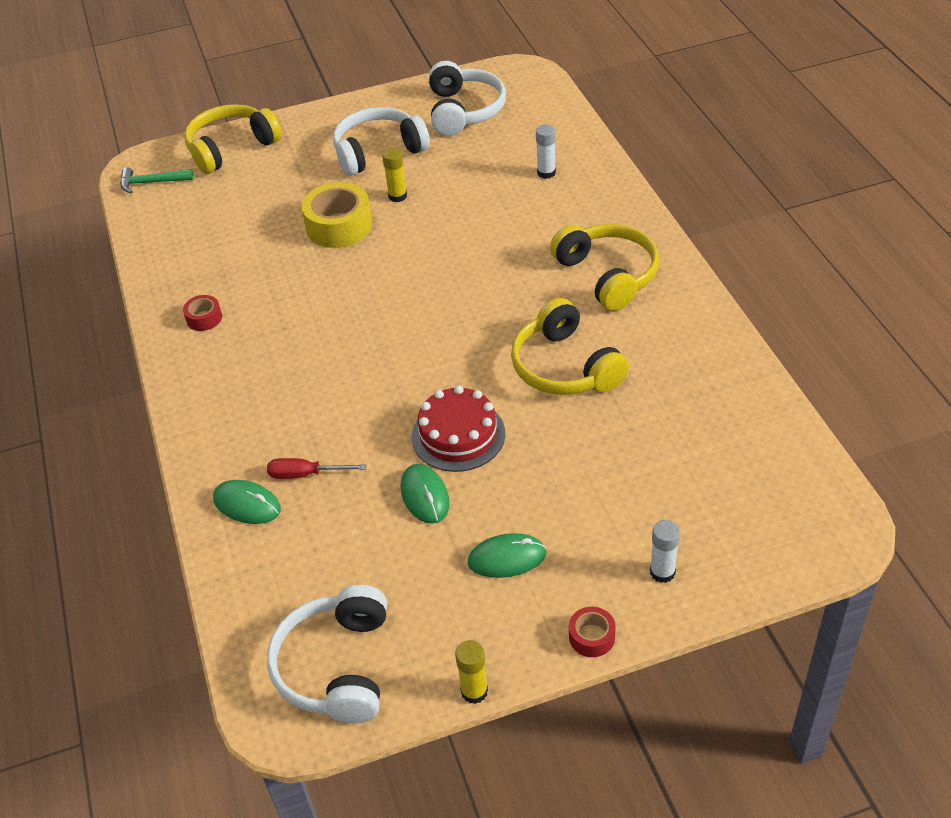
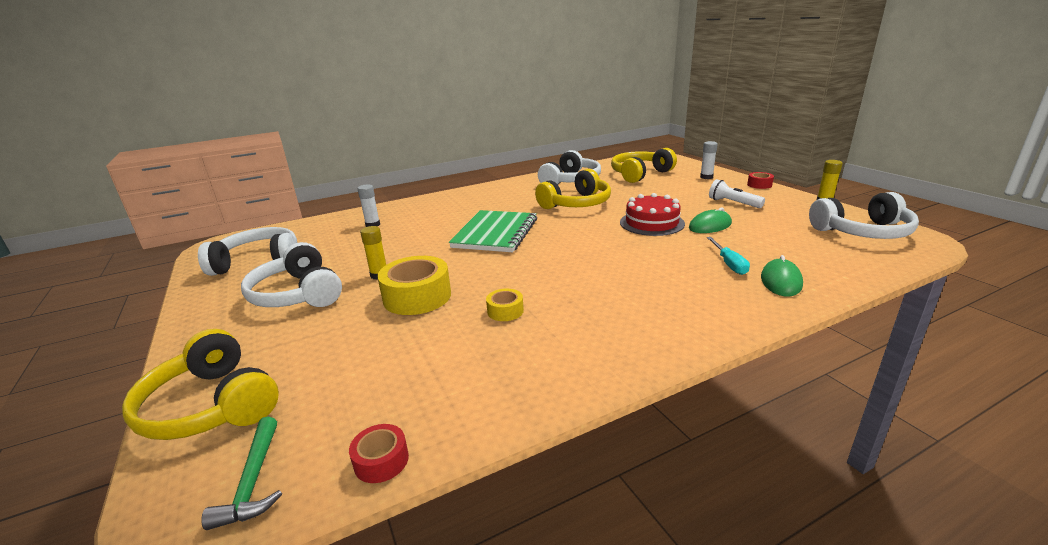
camera: 100 degrees left, 20 degrees down
red tape [183,295,222,331] -> red tape moved to [349,424,409,483]
red screwdriver [267,458,366,479] -> turquoise screwdriver [707,237,750,275]
green mouse [468,533,546,578] -> white flashlight [709,179,765,208]
yellow headphones [550,224,659,311] -> yellow headphones moved to [611,148,677,183]
none -> green notebook [449,210,537,252]
none -> yellow tape [486,289,524,321]
none -> white headphones [538,150,601,185]

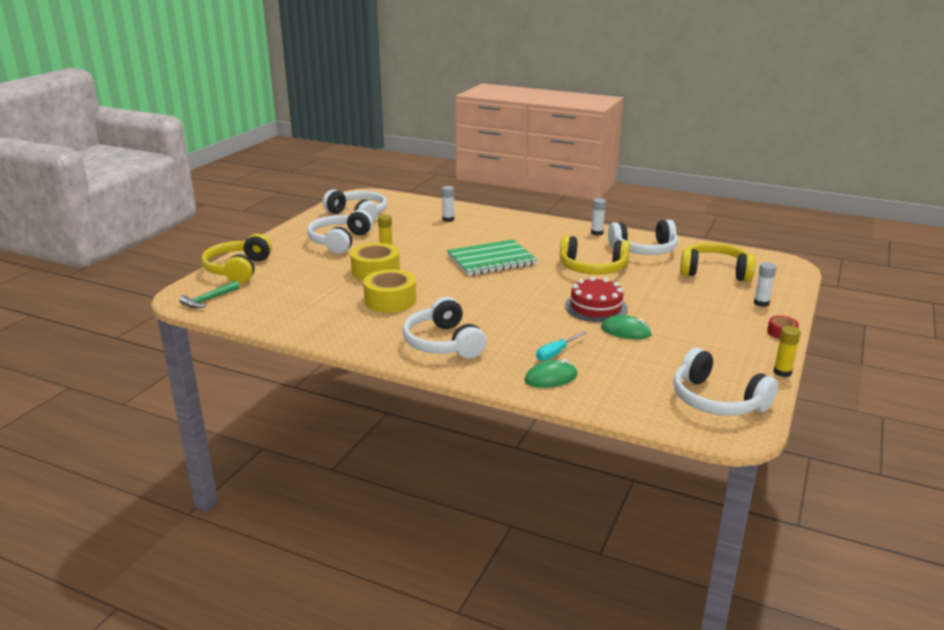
camera: 50 degrees right, 0 degrees up
red tape [349,424,409,483] -> none
yellow tape [486,289,524,321] -> yellow tape [363,269,416,313], size x1.98
white flashlight [709,179,765,208] -> none
none -> white headphones [403,297,486,359]
none -> white glue stick [591,198,606,235]

